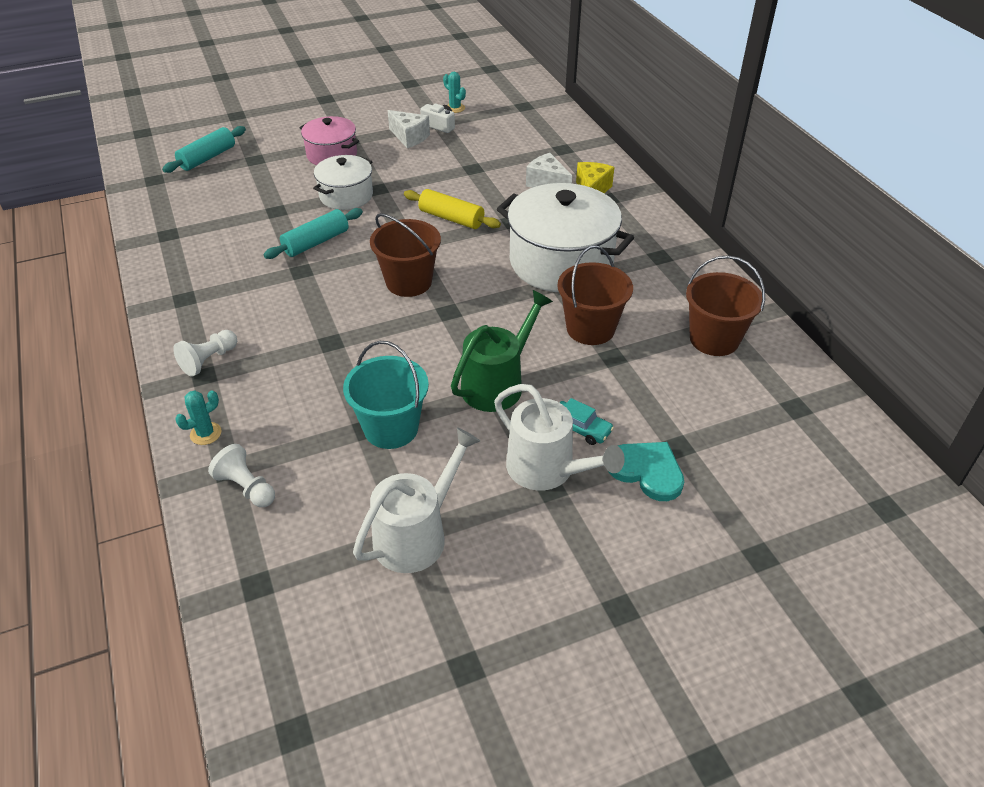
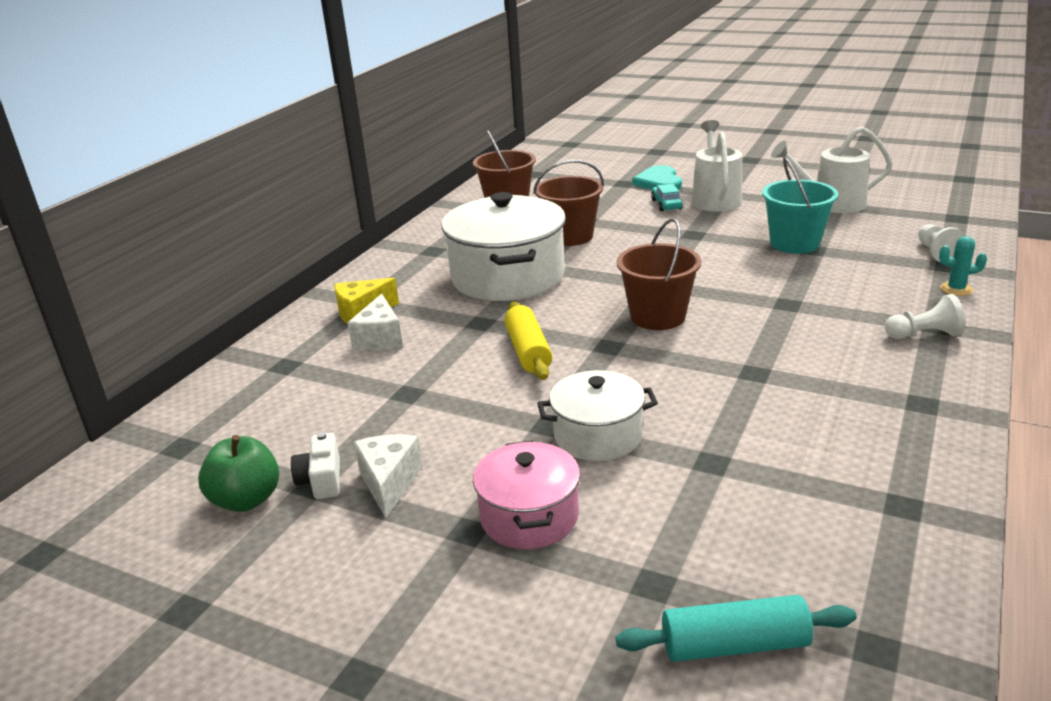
camera: 130 degrees left, 15 degrees down
turquoise rolling pin [263,208,363,259] -> none
turquoise cactus [443,72,466,113] -> green apple [198,435,279,512]
green watering can [451,290,553,412] -> none

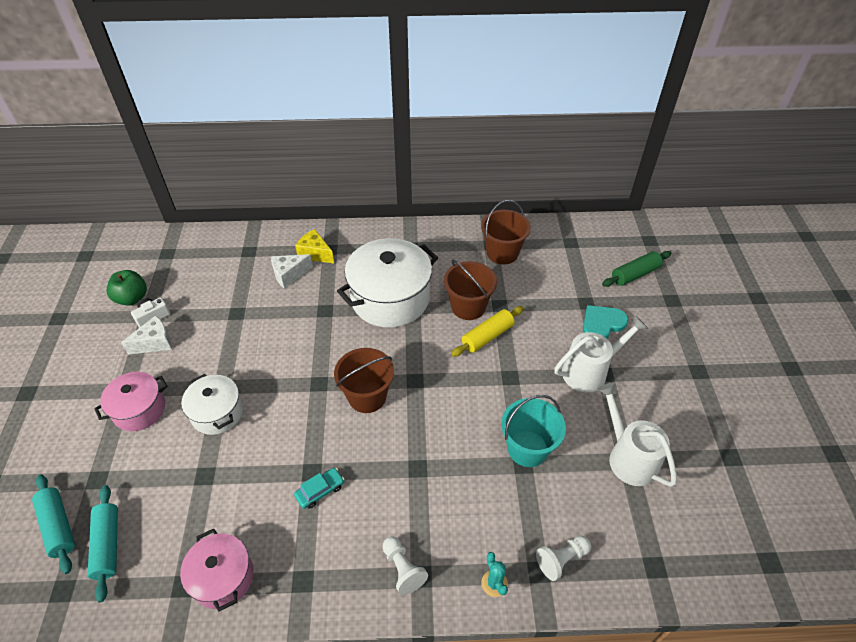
camera: 60 degrees right, 20 degrees up
yellow rolling pin [504,301,552,380] -> yellow rolling pin moved to [451,306,524,357]
turquoise car [651,184,683,211] -> turquoise car moved to [294,468,344,509]
none -> turquoise rolling pin [87,485,118,603]
none -> pink pot [180,529,253,611]
none -> green rolling pin [602,251,671,287]

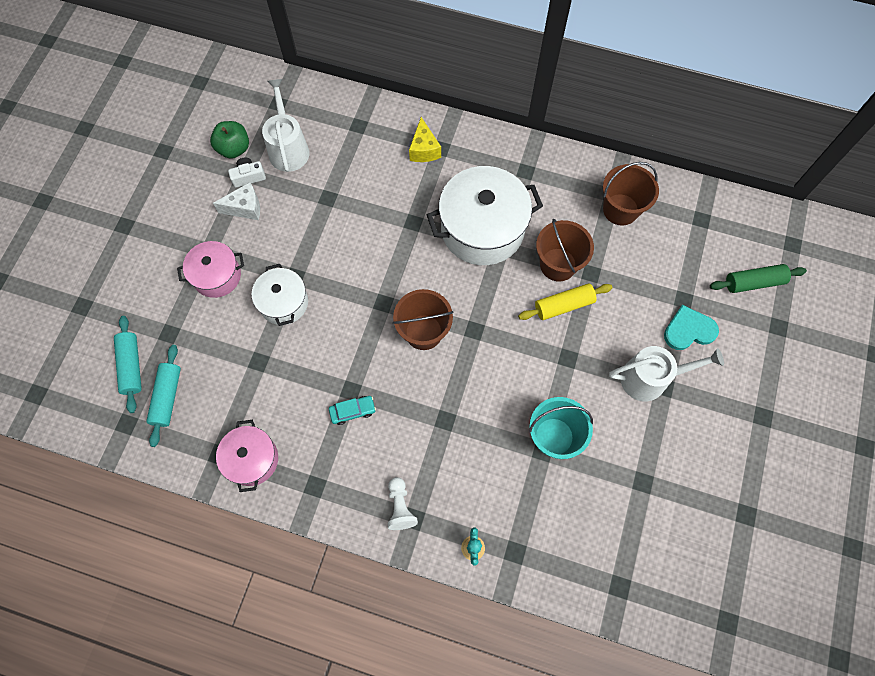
camera: 20 degrees right, 20 degrees up
white cheese [271,254,313,289] -> none
yellow cheese [295,229,334,264] -> yellow cheese turned 150 degrees counterclockwise [409,117,441,162]
white pawn [536,536,591,581] -> none
white watering can [597,383,677,487] -> white watering can moved to [262,79,309,172]

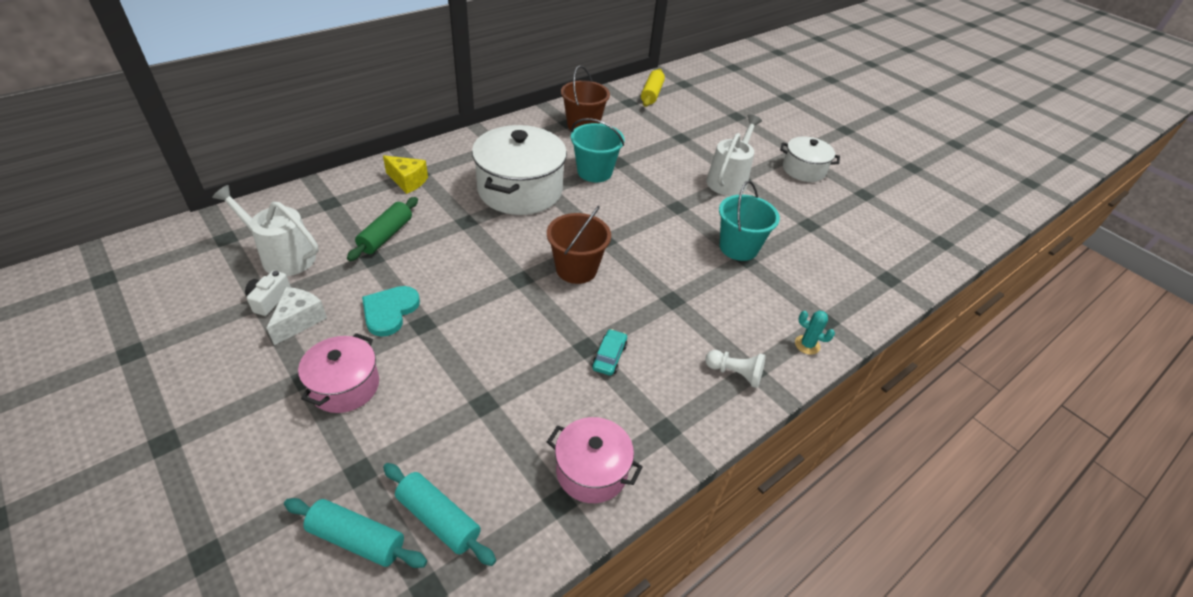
camera: 60 degrees left, 25 degrees down
green apple [210,121,249,159] -> none
white pot [251,264,308,326] -> white pot moved to [780,136,840,182]
yellow rolling pin [518,283,613,320] -> yellow rolling pin moved to [641,68,665,107]
brown bucket [536,219,594,281] -> turquoise bucket [571,118,625,182]
turquoise heart [664,305,719,350] -> turquoise heart moved to [362,286,420,337]
green rolling pin [710,264,807,293] -> green rolling pin moved to [347,197,418,261]

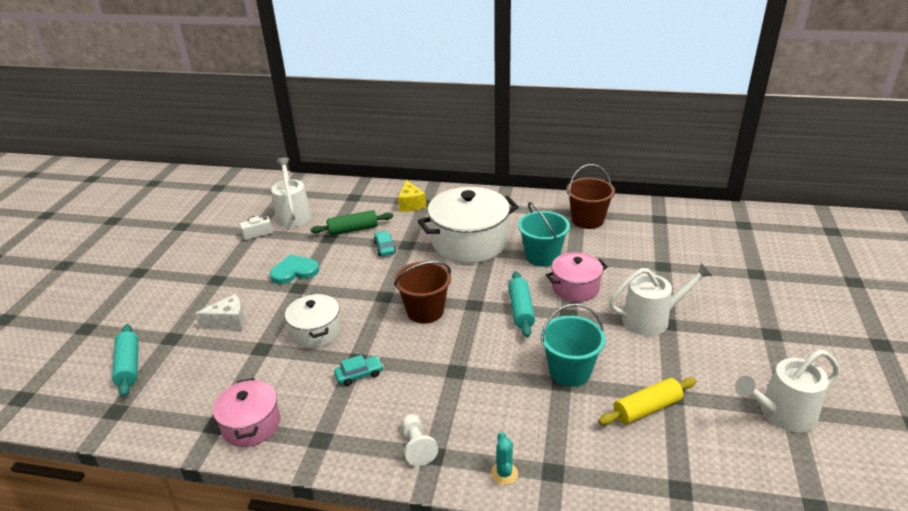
camera: 55 degrees right, 10 degrees down
white cheese [267,287,327,345] -> white cheese moved to [195,294,245,330]
pink pot [298,333,379,413] -> pink pot moved to [546,252,608,302]
turquoise rolling pin [383,463,496,566] -> turquoise rolling pin moved to [508,271,535,338]
yellow rolling pin [641,68,665,107] -> yellow rolling pin moved to [598,378,696,425]
white pot [780,136,840,182] -> white pot moved to [285,294,341,348]
none -> turquoise car [374,231,396,256]
none -> white watering can [735,349,840,432]

